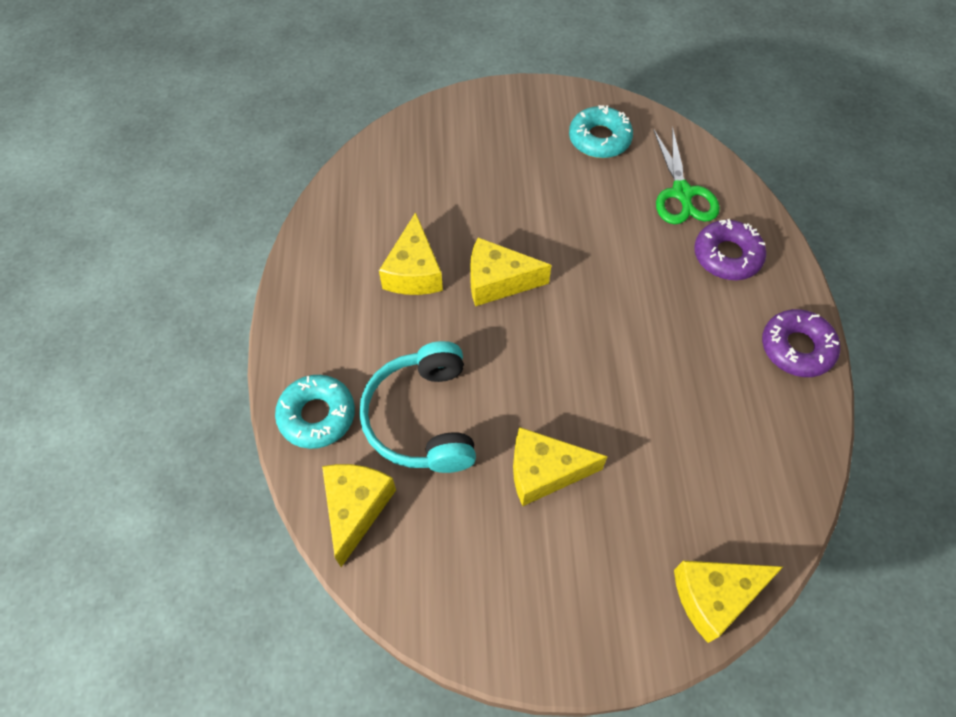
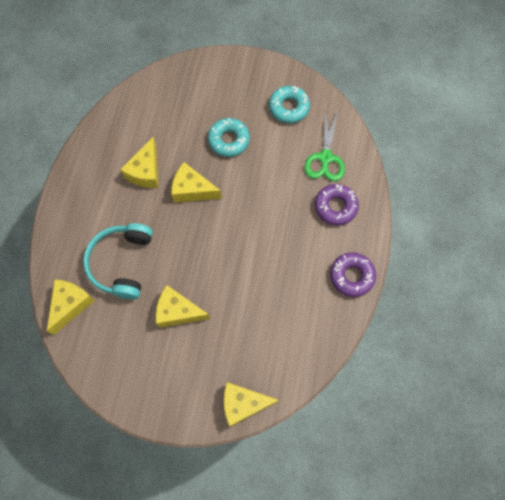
camera: 15 degrees right, 10 degrees up
turquoise donut [275,375,355,449] -> turquoise donut moved to [208,118,250,157]

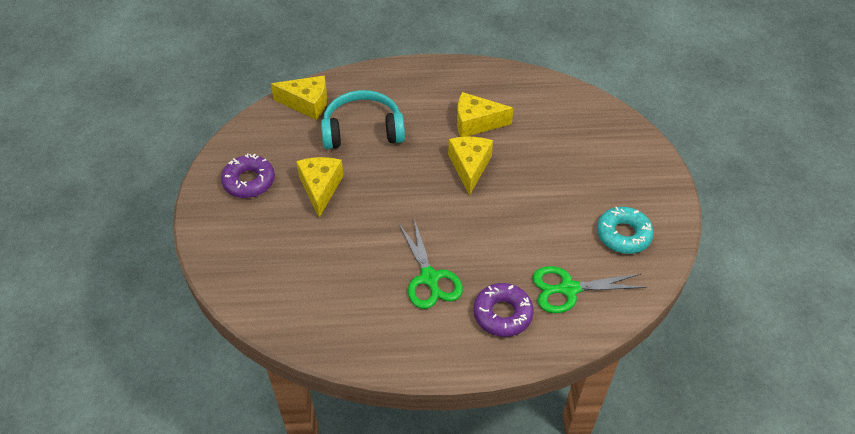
camera: 75 degrees right, 20 degrees down
turquoise donut [208,118,250,157] -> none
yellow cheese [224,382,279,427] -> none
purple donut [330,252,376,297] -> purple donut moved to [221,154,275,198]
none -> green scissors [399,219,463,309]

